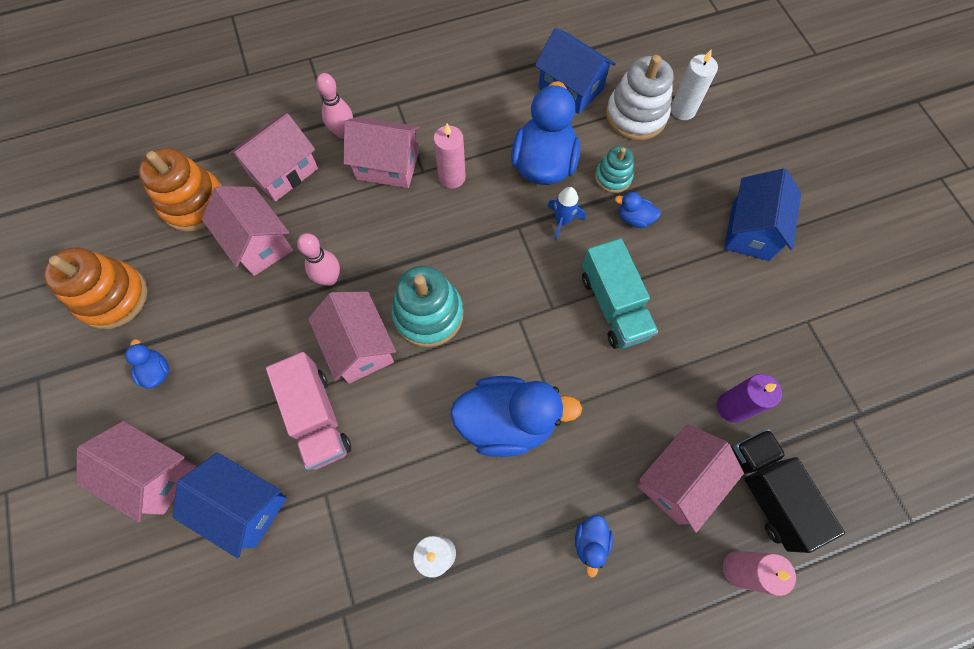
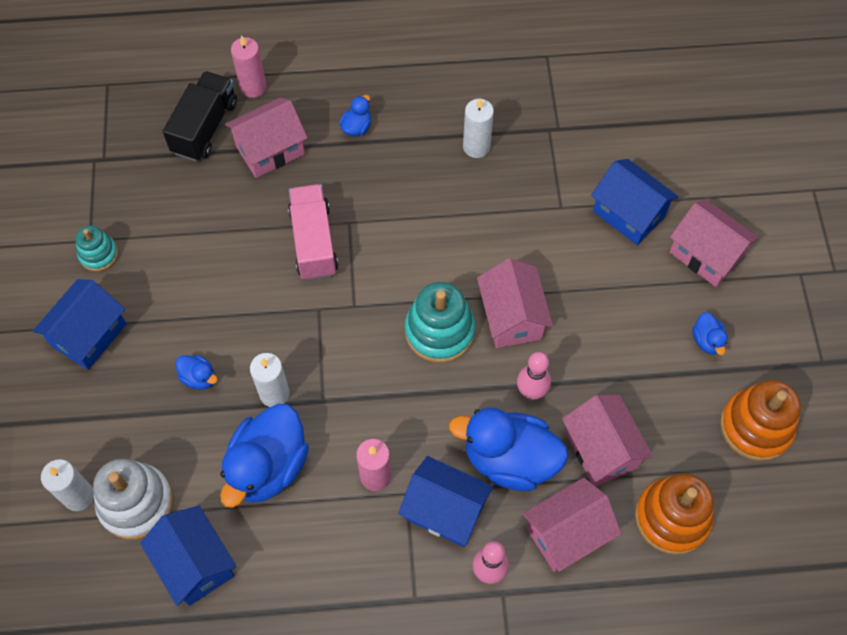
camera: 165 degrees left, 5 degrees down
pink truck [266,352,351,470] -> pink truck moved to [288,184,338,280]
pink house [343,117,420,188] -> blue house [398,456,493,547]
blue duck [450,376,582,457] -> blue duck moved to [449,408,568,491]
blue rocket [547,187,586,241] -> white candle [250,353,290,407]
turquoise truck [582,238,658,349] -> none
turquoise stacking toy [595,146,634,193] -> turquoise stacking toy moved to [76,225,118,271]
purple candle [717,374,782,423] -> none
black truck [731,429,845,553] -> black truck turned 150 degrees counterclockwise [163,71,237,161]

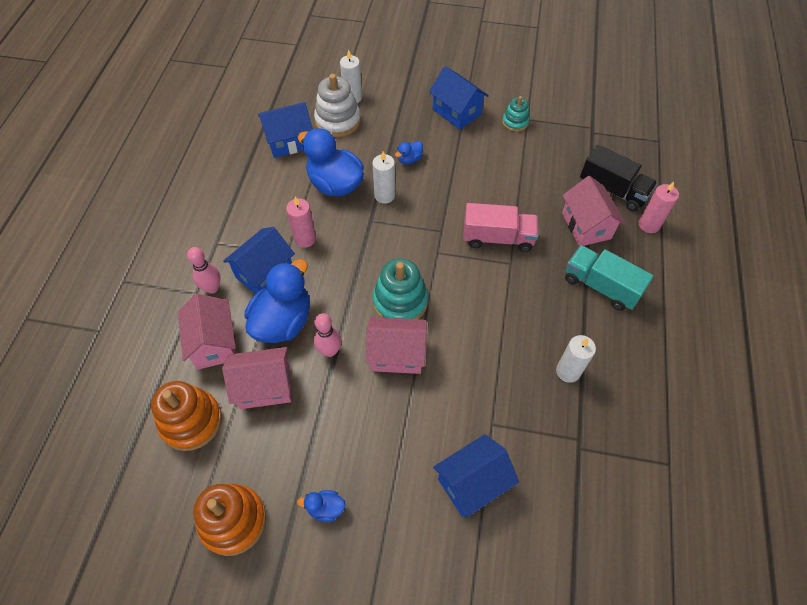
camera: 105 degrees right, 5 degrees down
blue duck [339,95,371,137] -> turquoise truck [565,245,653,311]
pink house [670,199,759,287] -> none

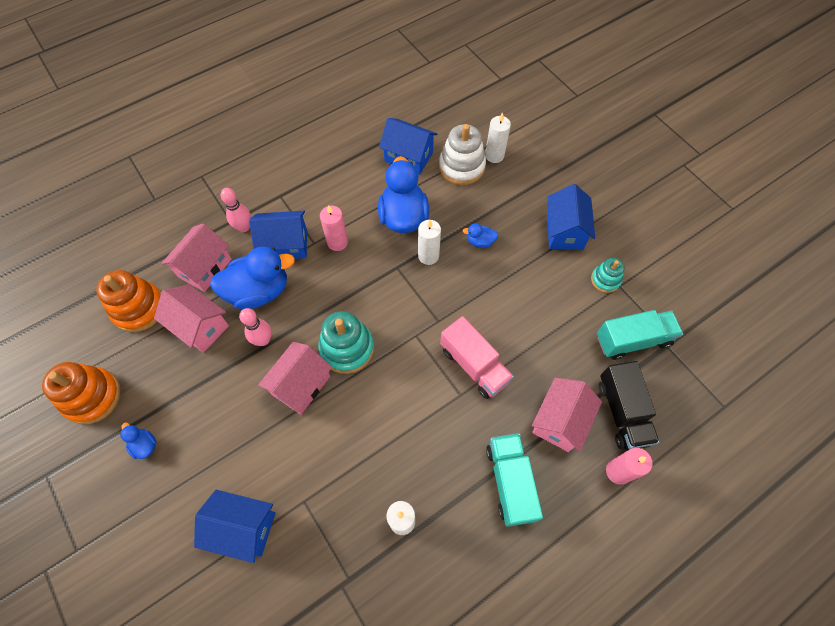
camera: 45 degrees right, 5 degrees up
pink house [366,317,427,374] -> pink house turned 75 degrees clockwise [258,342,332,415]
none -> turquoise truck [597,310,683,360]

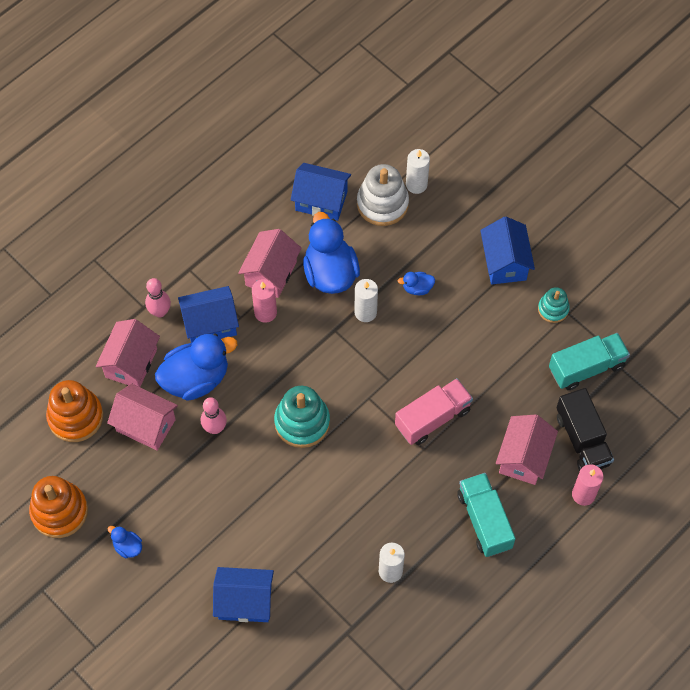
camera: 10 degrees left, 0 degrees up
pink house [258,342,332,415] -> pink house moved to [238,229,302,298]
pink truck [440,316,514,399] -> pink truck turned 75 degrees counterclockwise [395,378,473,445]

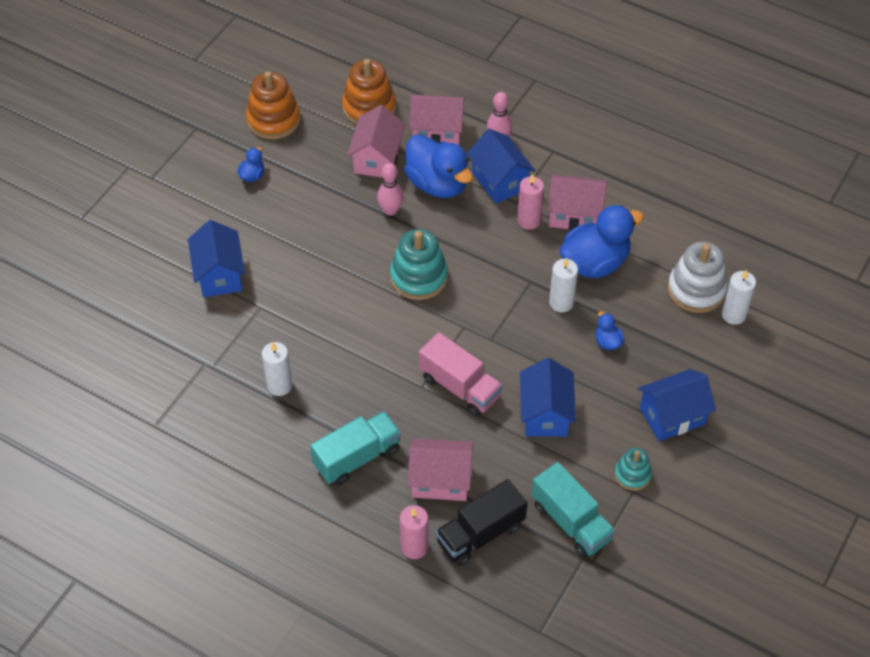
camera: 75 degrees right, 10 degrees down
blue house [291,163,351,221] -> blue house moved to [520,358,576,437]

